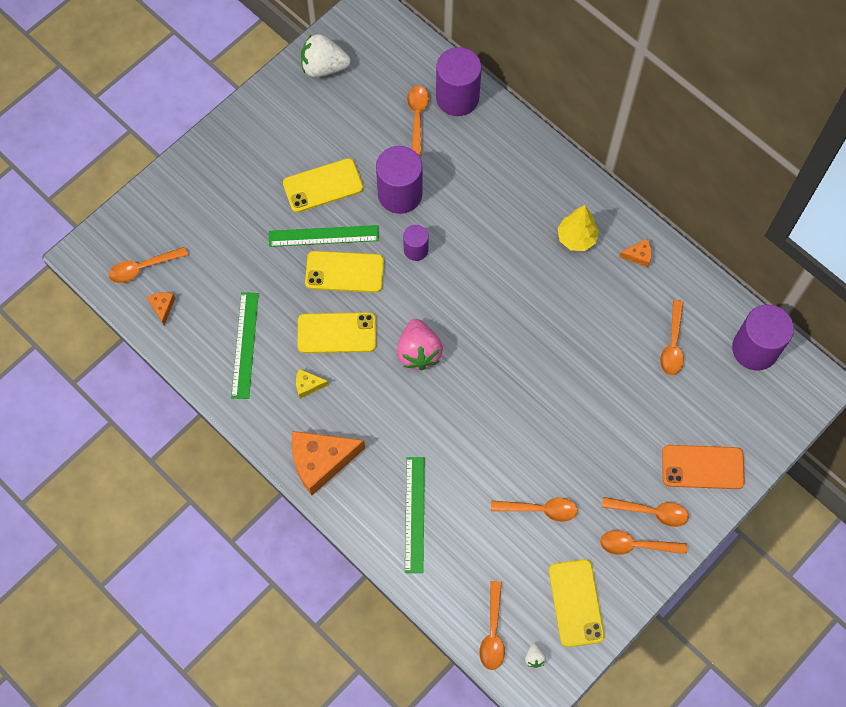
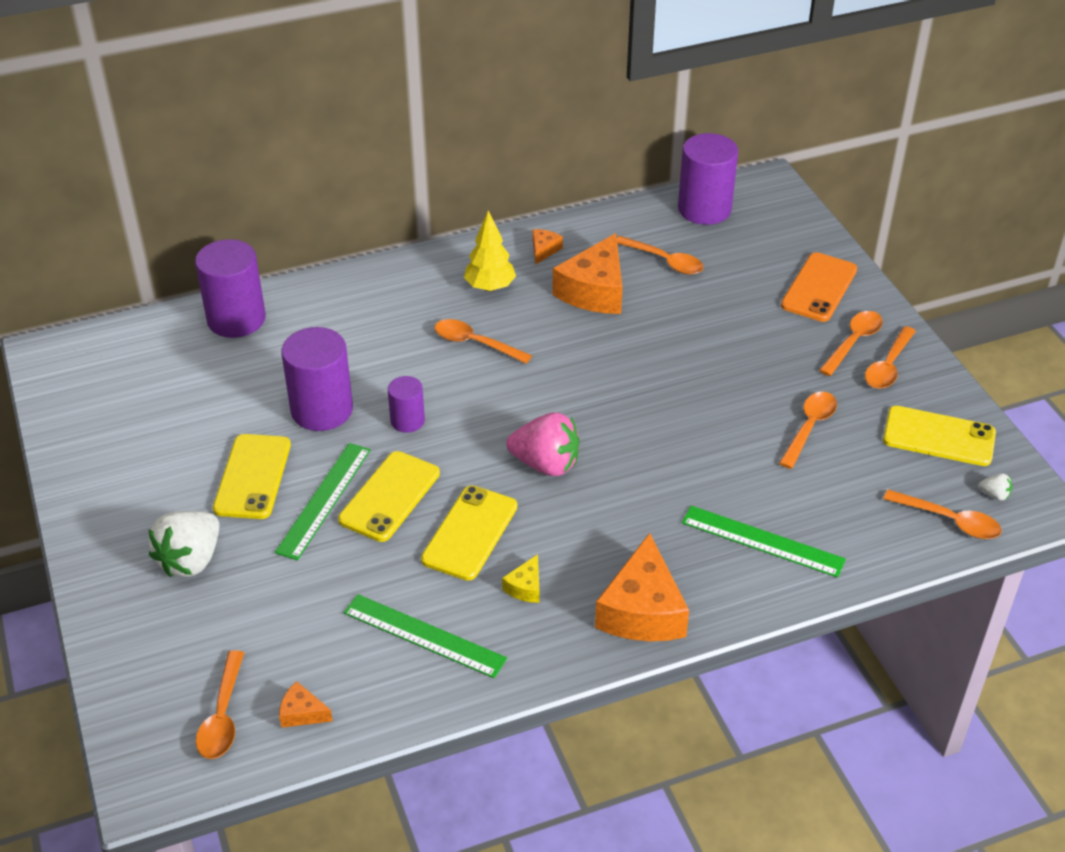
camera: 65 degrees left, 25 degrees down
white strawberry [301,34,351,78] -> white strawberry moved to [148,511,219,577]
orange spoon [407,86,429,156] -> orange spoon moved to [435,319,532,364]
none -> orange cheese [552,233,622,314]

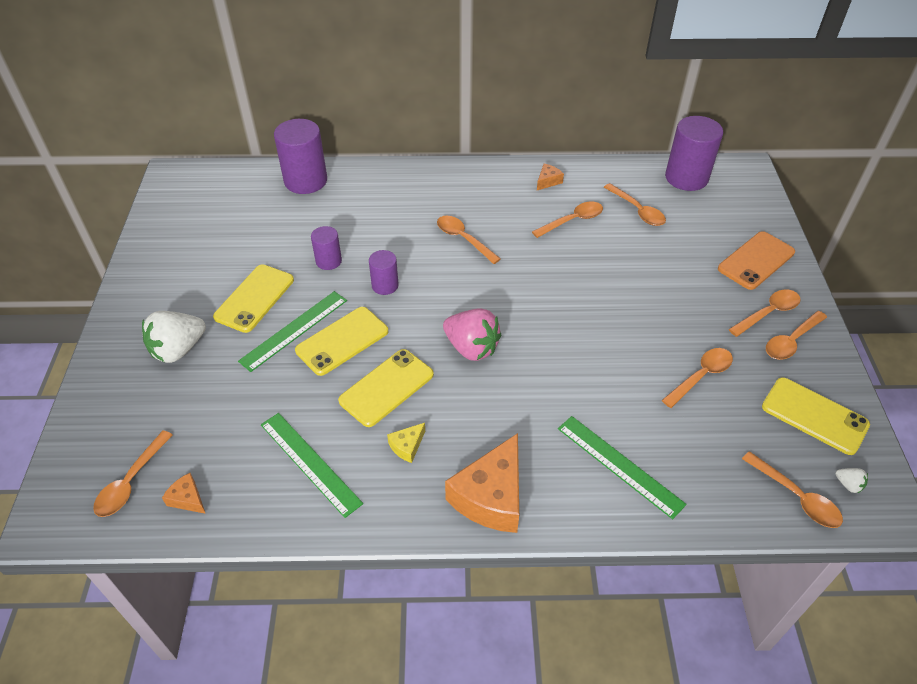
camera: 20 degrees right, 5 degrees up
purple cylinder [281,327,353,431] -> purple cylinder [311,226,342,270], size x0.55
yellow tree [464,211,516,292] -> none
orange cheese [552,233,622,314] -> orange spoon [532,201,603,238]

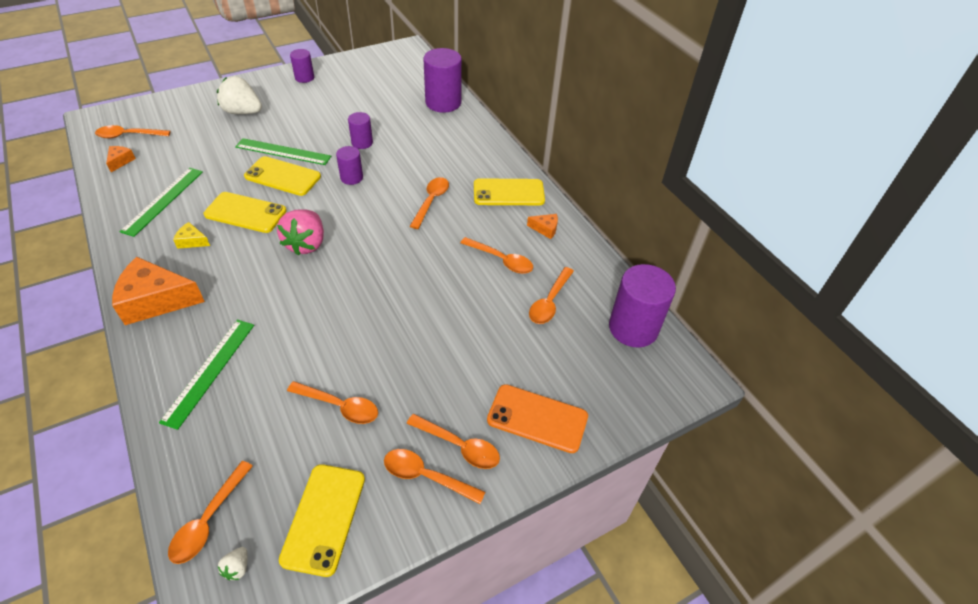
camera: 60 degrees right, 0 degrees up
yellow phone [213,264,294,333] -> yellow phone moved to [474,178,545,205]
none -> purple cylinder [290,49,314,83]

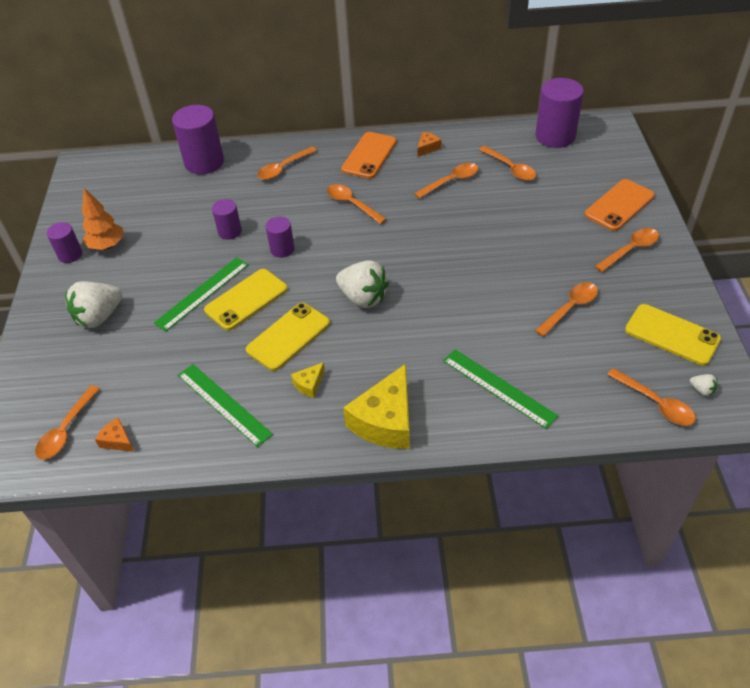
camera: 60 degrees left, 0 degrees up
orange cheese [112,257,205,325] -> yellow cheese [343,364,410,449]
pink strawberry [277,210,324,256] -> white strawberry [336,260,389,308]
orange spoon [384,449,485,504] -> orange spoon moved to [257,147,317,180]
yellow phone [474,178,545,205] -> orange phone [341,132,397,179]
none -> orange tree [82,188,124,250]

